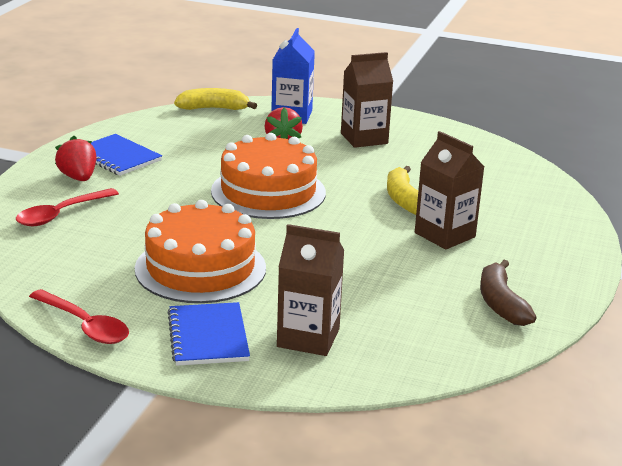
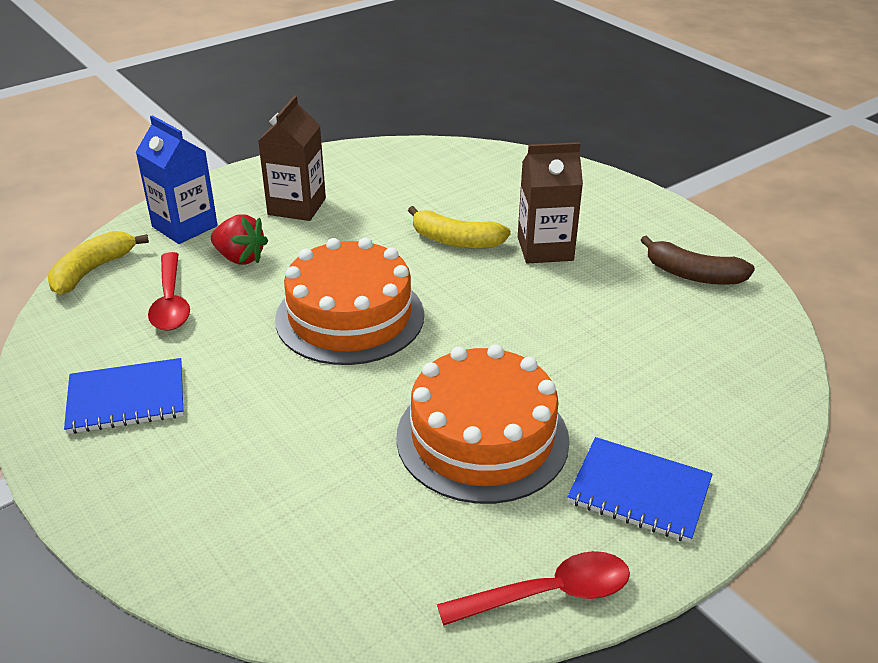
camera: 55 degrees left, 10 degrees up
red spoon [16,188,119,226] -> red spoon moved to [148,252,190,330]
red strawberry [55,136,97,181] -> none
brown carton [277,224,344,356] -> none

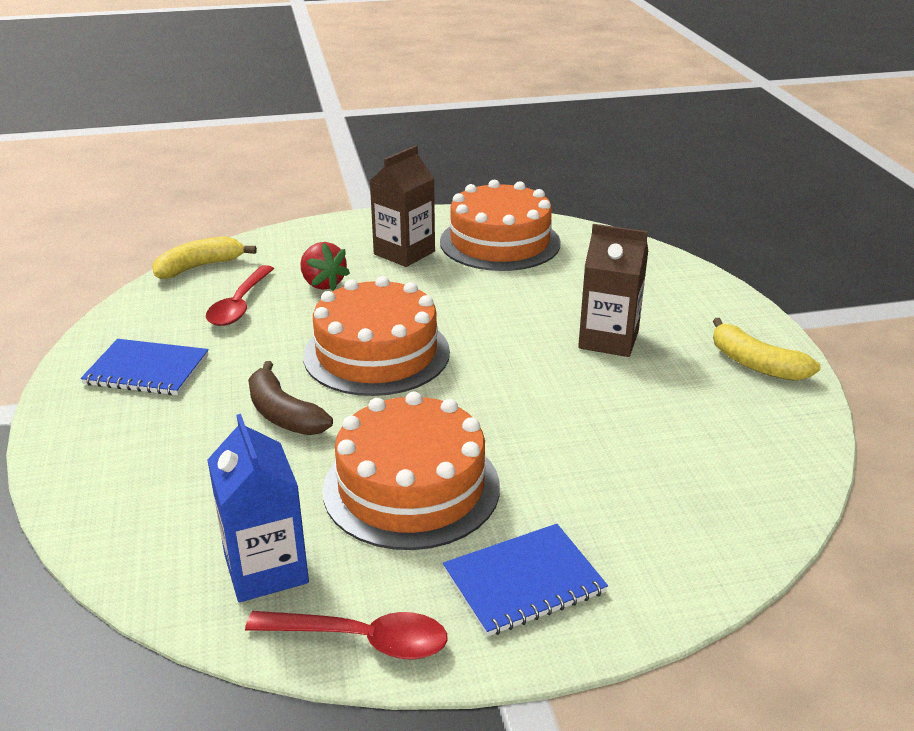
camera: 25 degrees right, 5 degrees down
blue carton [136,115,218,244] -> blue carton moved to [207,414,309,602]
yellow banana [408,206,511,249] -> yellow banana moved to [713,318,821,381]
blue notebook [567,437,713,543] -> blue notebook turned 75 degrees counterclockwise [443,524,608,637]
brown banana [641,235,755,285] -> brown banana moved to [248,361,333,435]
none -> orange cake [440,180,561,271]

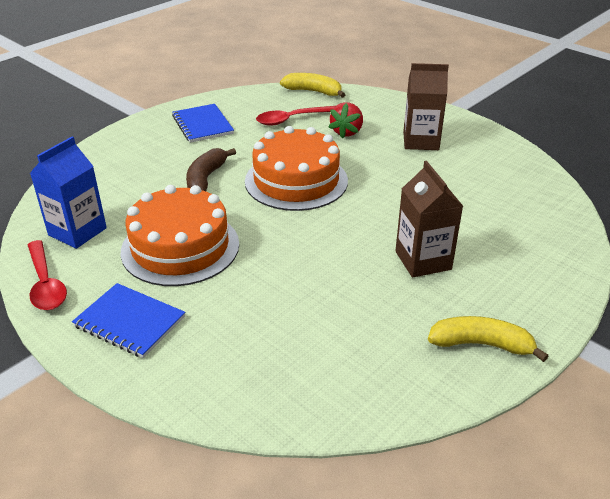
camera: 55 degrees right, 5 degrees up
orange cake [440,180,561,271] -> none
yellow banana [713,318,821,381] -> yellow banana turned 90 degrees clockwise [428,316,548,362]

